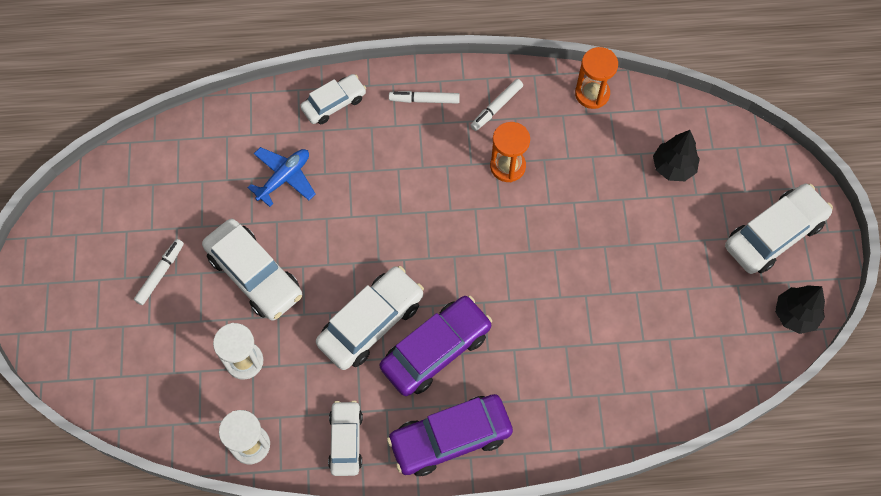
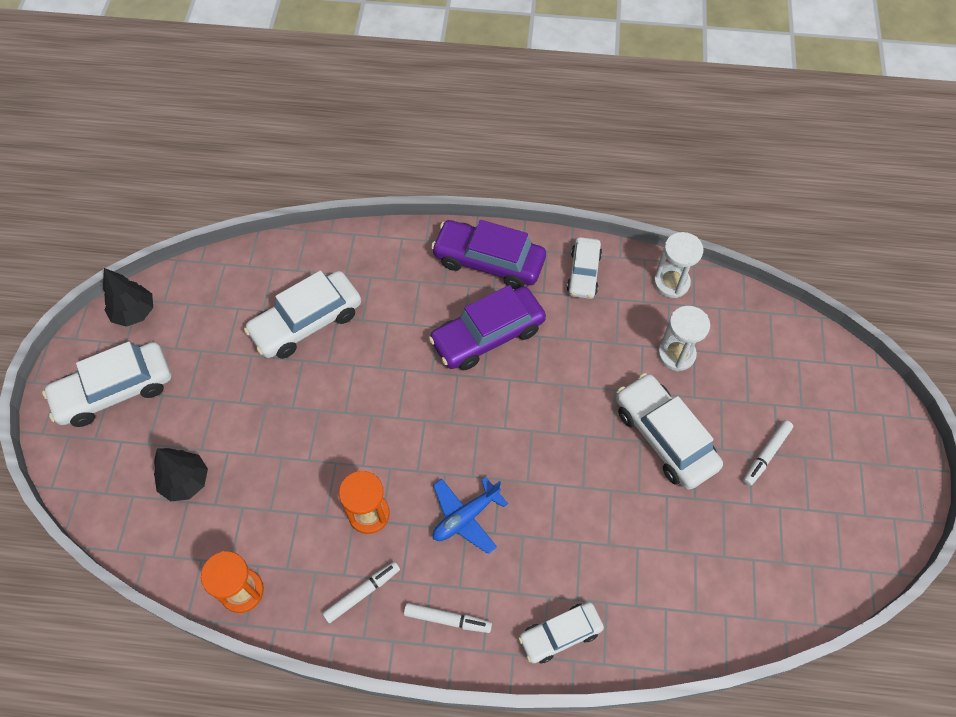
camera: 170 degrees left, 5 degrees down
blue plane [247,147,316,207] -> blue plane moved to [433,477,508,554]
white car [316,266,424,370] -> white car moved to [244,271,361,359]
purple car [387,394,513,476] -> purple car turned 150 degrees counterclockwise [431,220,546,289]

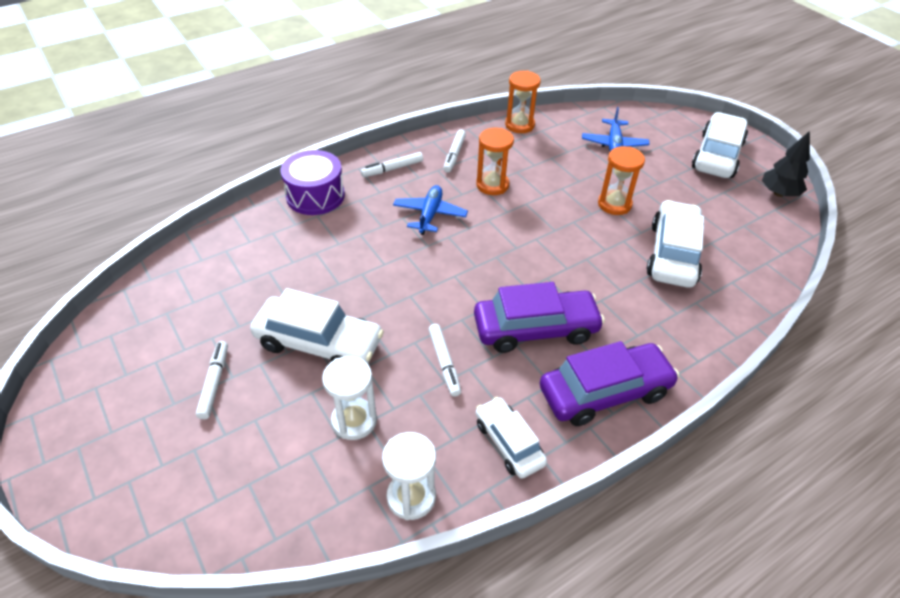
camera: 140 degrees right, 15 degrees down
black tree [154,448,208,501] -> blue plane [582,107,650,151]
purple car [429,285,546,370] -> purple car turned 60 degrees clockwise [474,282,605,353]
white car [518,602,604,664] -> purple drum [280,150,345,215]
none -> white marker [428,324,461,397]
none -> orange hourglass [598,146,645,215]

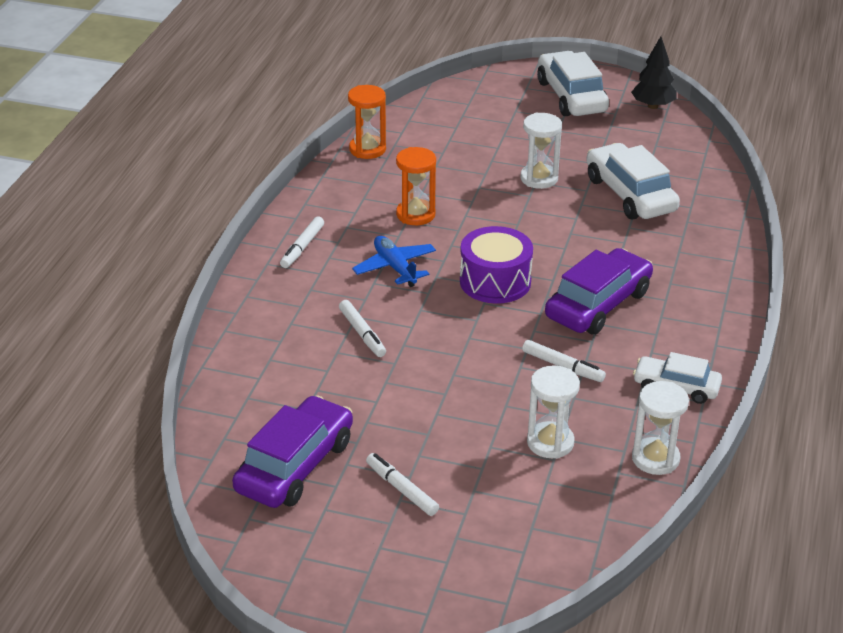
camera: 40 degrees left, 10 degrees down
white car [250,288,384,364] -> none
purple drum [280,150,345,215] -> purple drum moved to [460,226,533,304]
white marker [443,130,466,172] -> white marker moved to [339,300,386,357]
purple car [540,341,679,426] -> purple car moved to [232,395,353,508]
blue plane [582,107,650,151] -> none
orange hourglass [598,146,645,215] -> white hourglass [520,113,562,189]

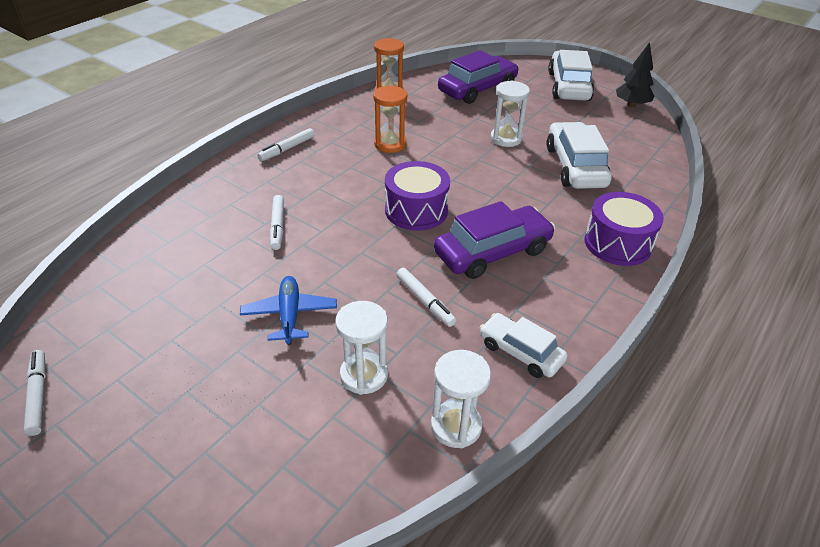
camera: 20 degrees right, 5 degrees up
purple car [232,395,353,508] -> purple car moved to [438,50,519,104]
blue plane [352,236,436,287] -> blue plane moved to [240,276,337,345]
white marker [366,453,439,516] -> white marker moved to [24,350,46,436]
none -> purple drum [584,192,664,266]

